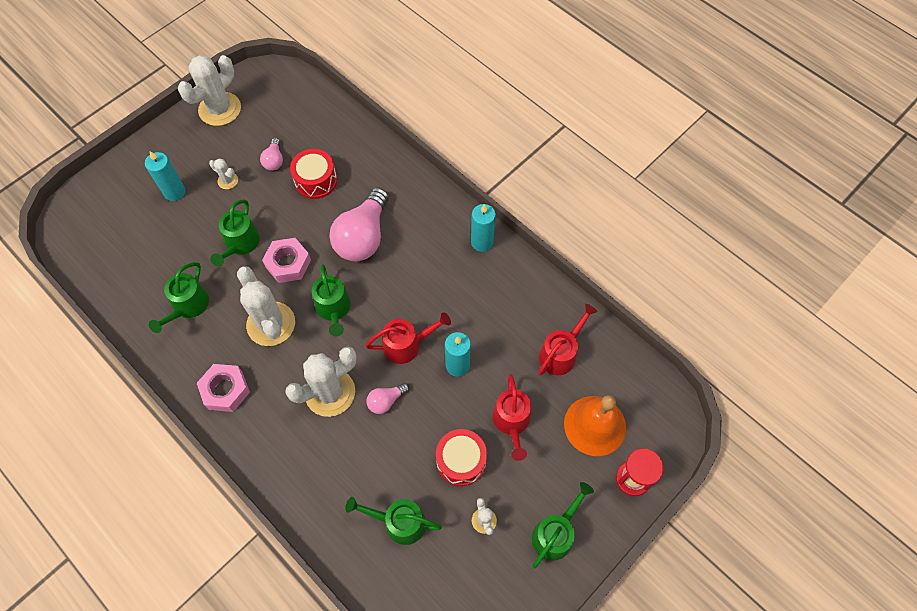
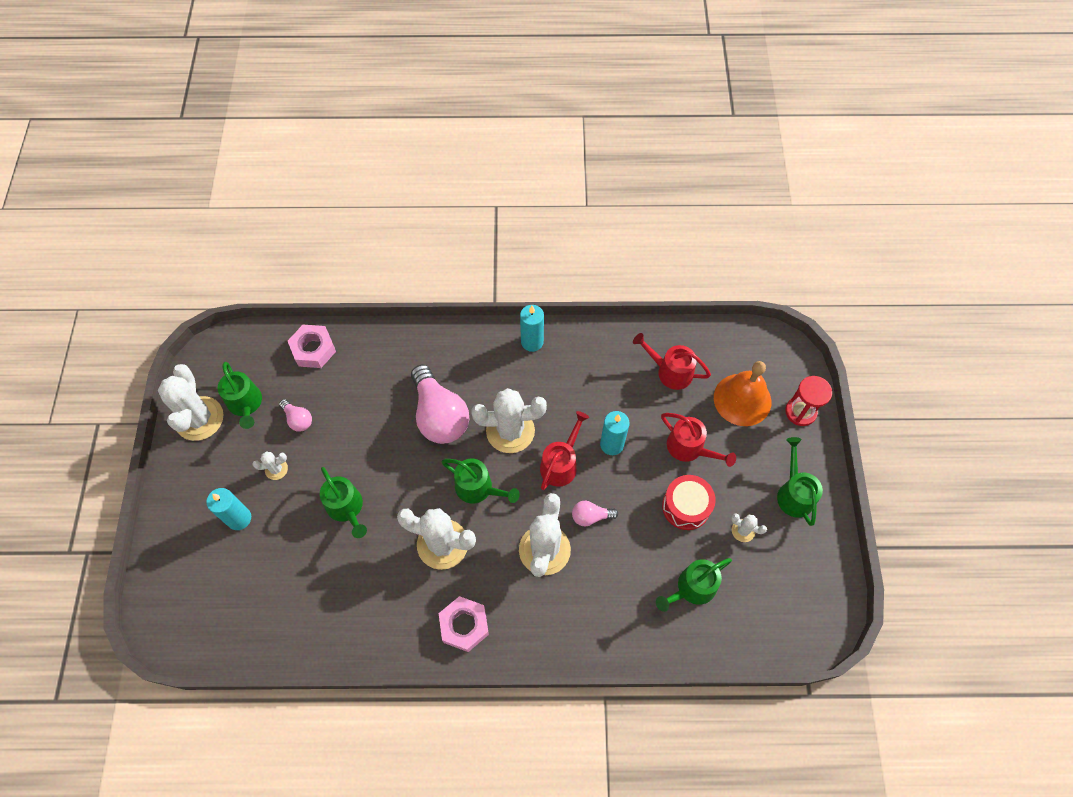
camera: 45 degrees left, 0 degrees up
green watering can [149,262,209,333] -> green watering can moved to [218,362,262,429]
pink nut [262,238,311,283] -> pink nut moved to [288,325,336,368]
red drum [290,149,337,199] -> none
pink light bulb [366,383,410,414] -> pink light bulb turned 75 degrees clockwise [572,501,618,526]
red watering can [538,304,598,376] -> red watering can turned 60 degrees counterclockwise [633,333,711,390]
none -> white cactus [472,388,547,453]

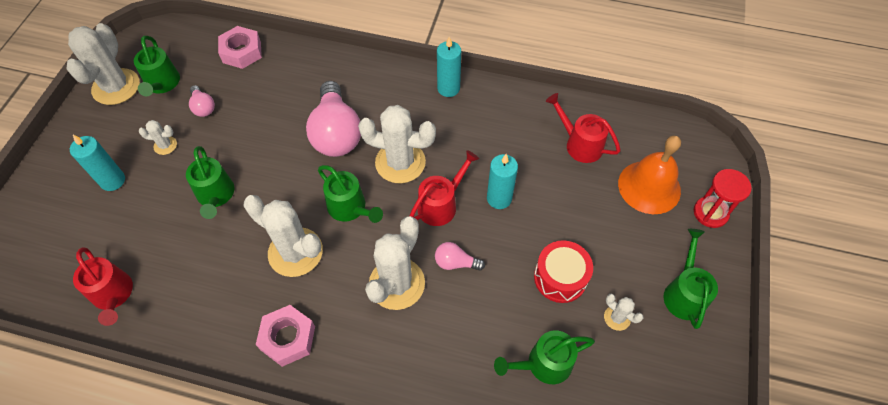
camera: 15 degrees right, 5 degrees down
red watering can [661,413,736,467] -> red watering can moved to [73,247,133,326]

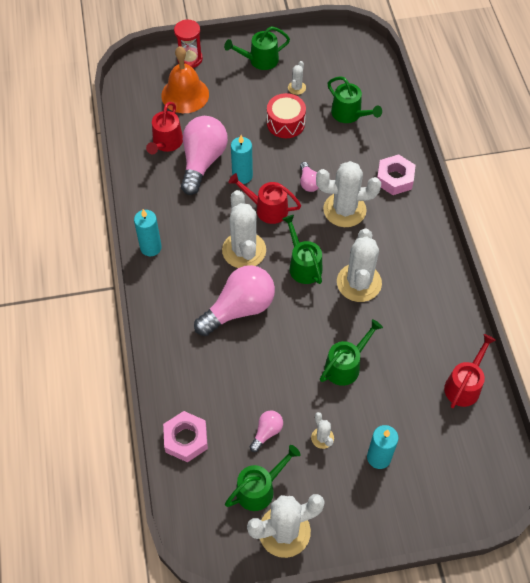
camera: 115 degrees left, 0 degrees up
pink nut [256,305,315,367] -> pink nut moved to [377,154,416,195]
green watering can [318,165,383,223] -> green watering can turned 45 degrees counterclockwise [282,215,322,284]
none -> pink light bulb [181,116,228,195]

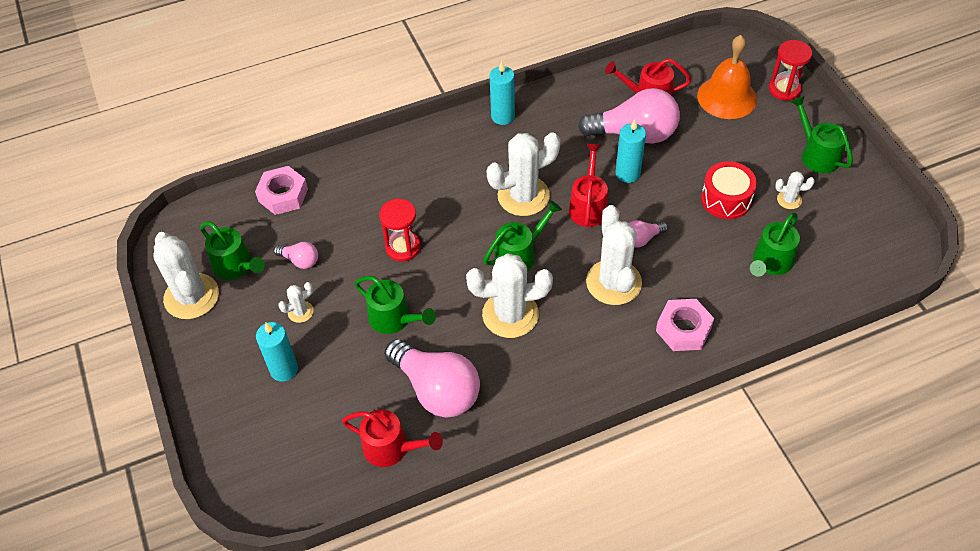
camera: 80 degrees right, 5 degrees down
pink light bulb [194,265,275,336] -> pink light bulb moved to [384,339,480,418]
none -> red hourglass [379,199,421,261]

